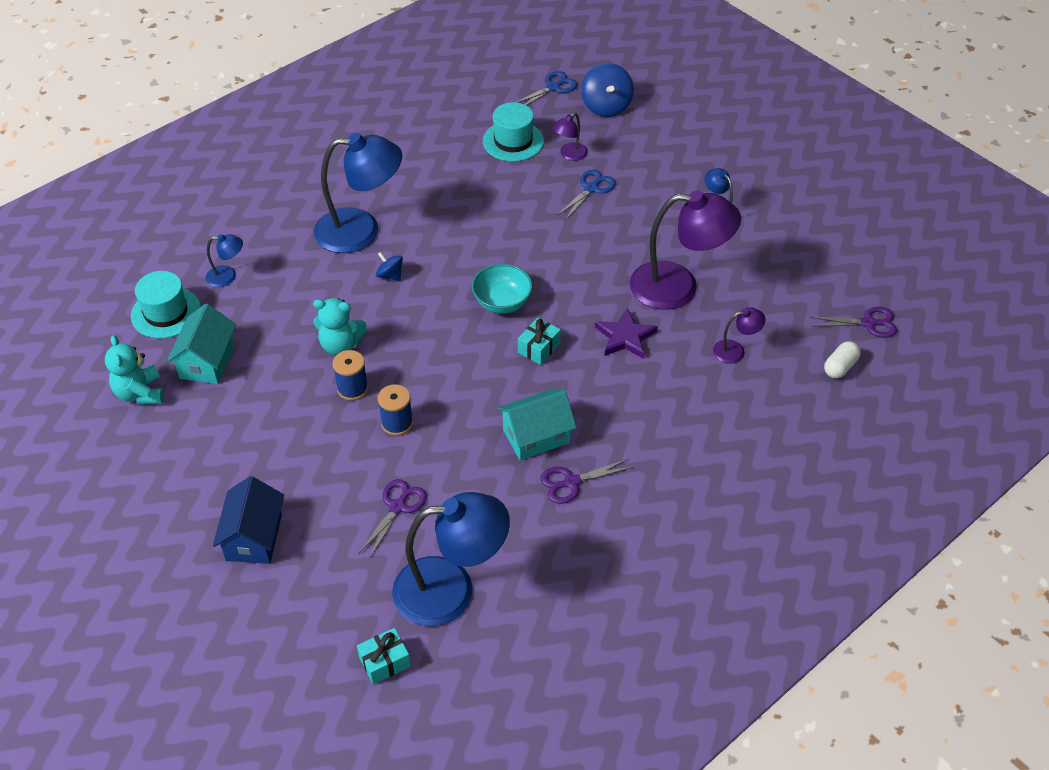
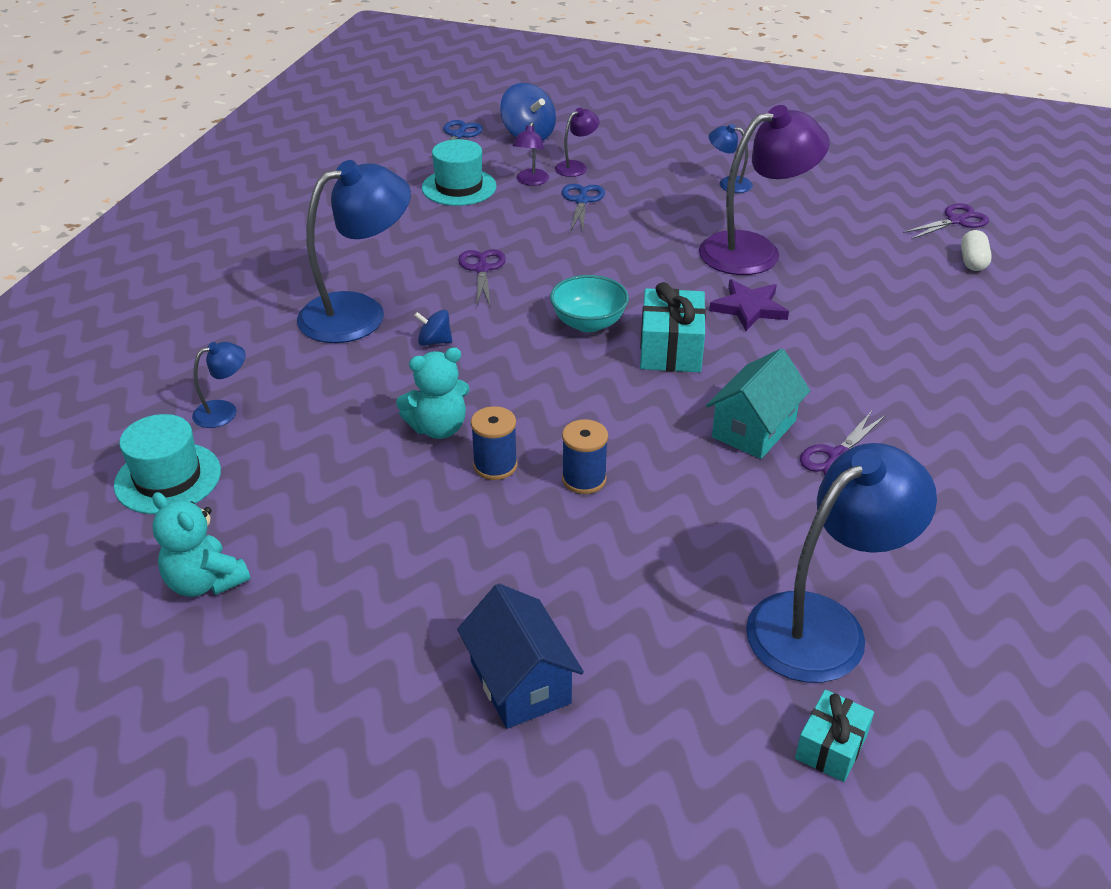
camera: 30 degrees left, 10 degrees down
turquoise house [167,303,236,384] -> none
purple scissors [359,479,427,559] -> purple scissors moved to [458,249,506,306]
turquoise gift [518,317,561,365] -> turquoise gift [640,282,706,372], size x1.65
purple lamp [713,307,766,364] -> purple lamp moved to [555,108,600,177]

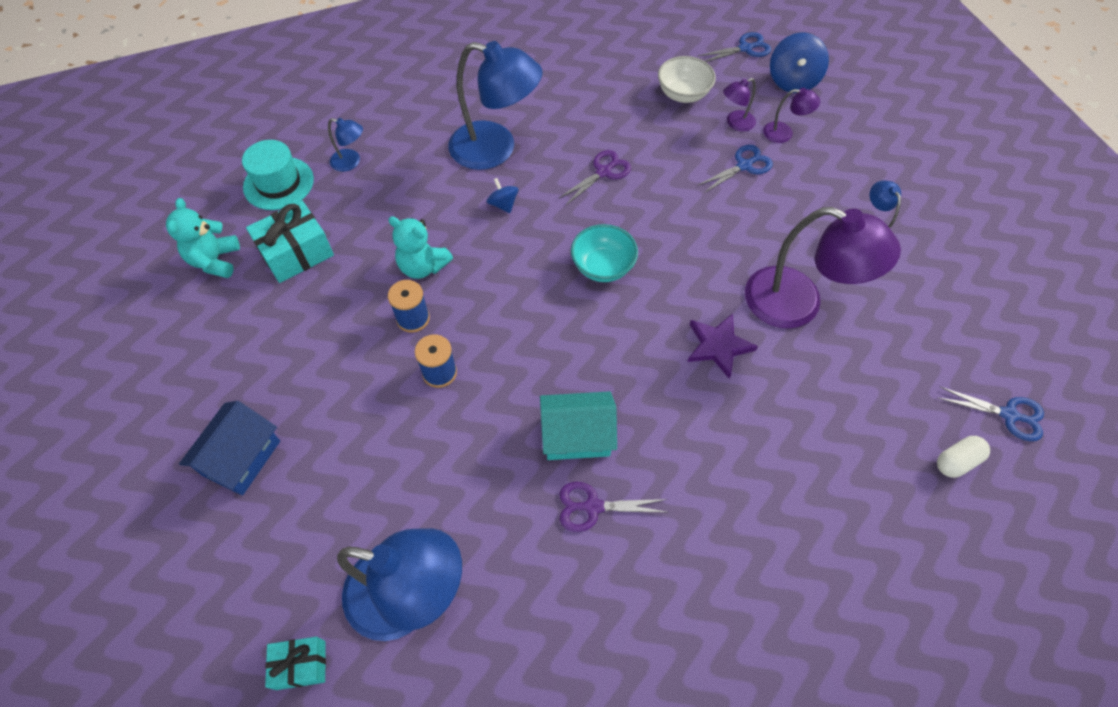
camera: 50 degrees right, 20 degrees up
turquoise hat [422,139,497,206] -> white bowl [658,56,716,103]
turquoise gift [640,282,706,372] -> turquoise gift moved to [246,200,334,283]
purple scissors [903,203,989,239] -> blue scissors [939,387,1044,441]

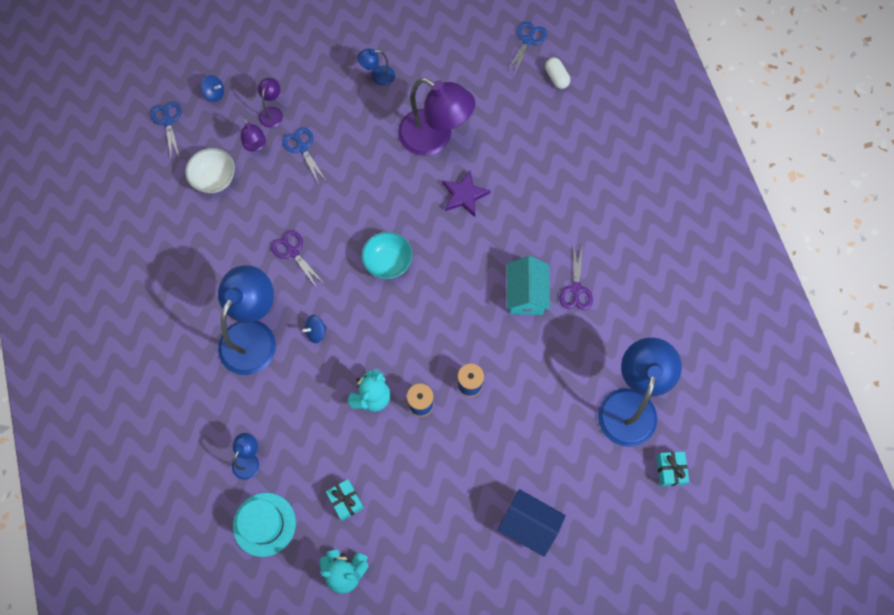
camera: 85 degrees left, 10 degrees up
turquoise gift [246,200,334,283] -> turquoise gift [326,479,364,521], size x0.61
purple lamp [745,207,901,329] -> purple lamp turned 90 degrees clockwise [398,78,475,156]
blue spinning top [770,32,829,93] -> blue spinning top [201,75,224,102], size x0.56

